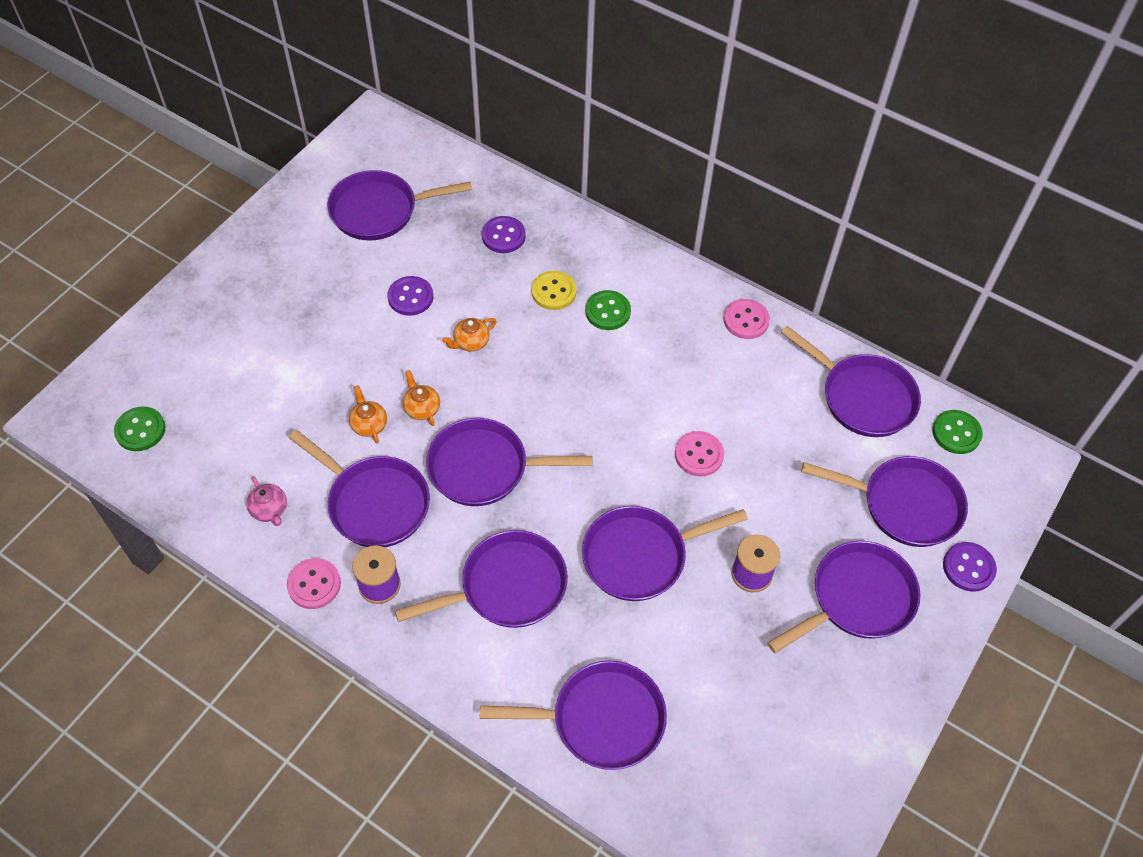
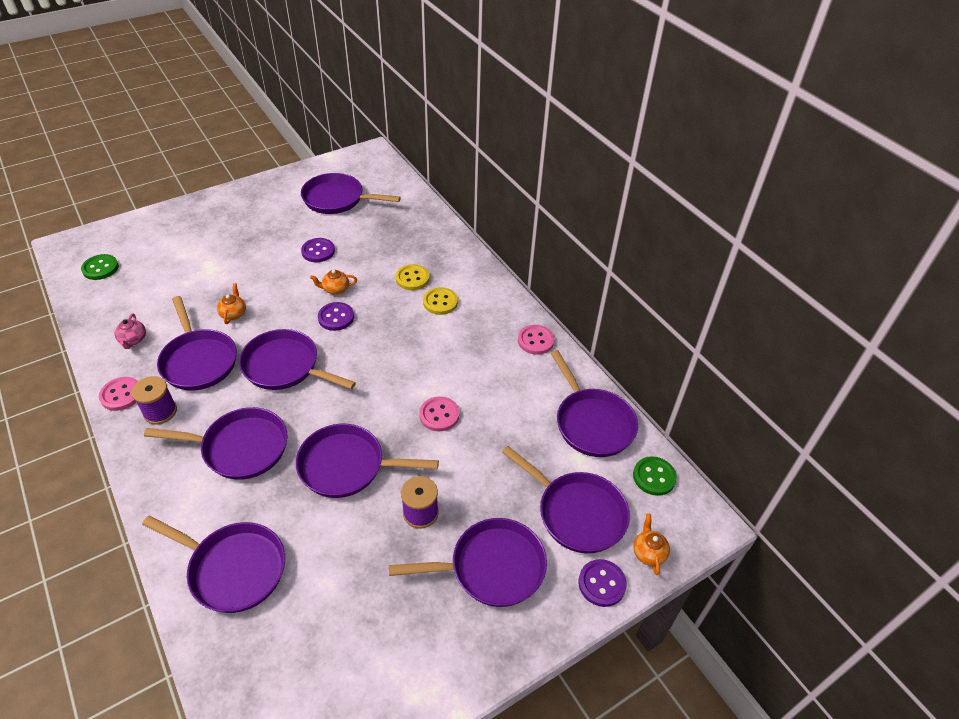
camera: 25 degrees right, 10 degrees down
orange teapot [403,370,440,426] -> orange teapot moved to [633,514,670,575]
purple button [482,216,526,253] -> purple button moved to [318,302,354,331]
green button [585,290,631,330] -> yellow button [423,287,458,315]

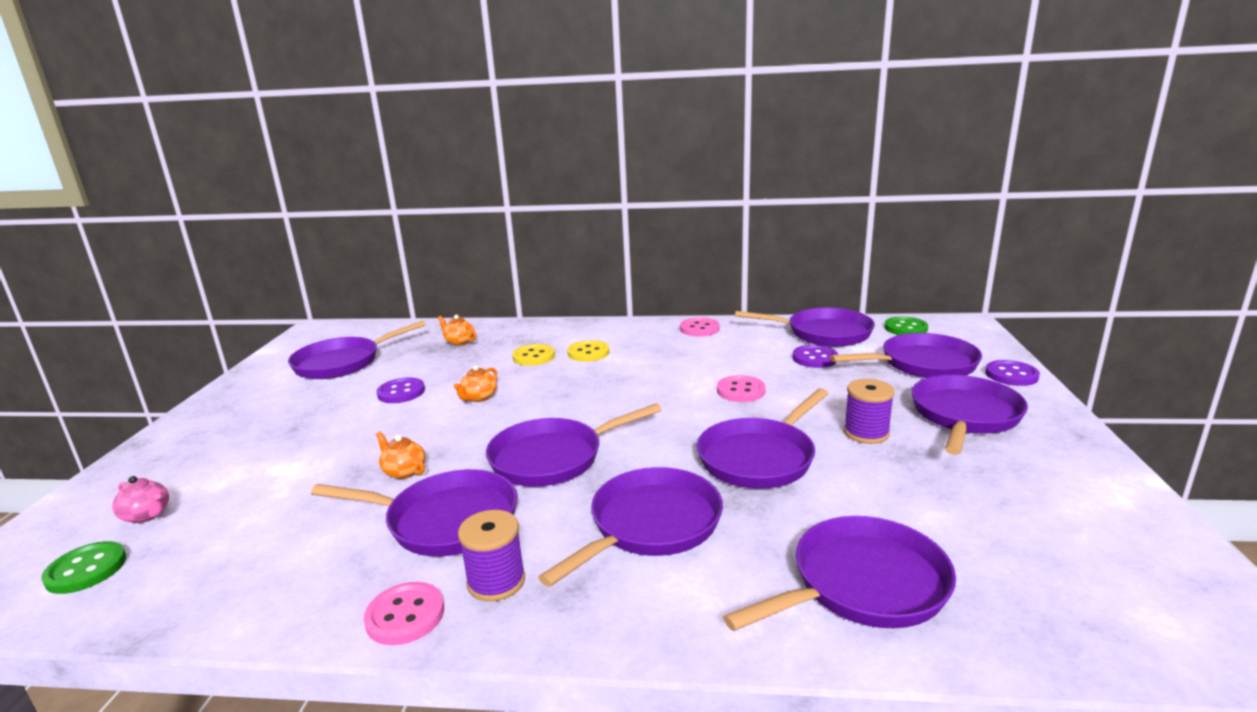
camera: 50 degrees left, 25 degrees down
pink teapot [114,313,146,349] -> pink teapot moved to [112,476,169,523]
purple button [318,302,354,331] -> purple button moved to [792,345,838,368]
orange teapot [633,514,670,575] -> orange teapot moved to [438,315,476,346]

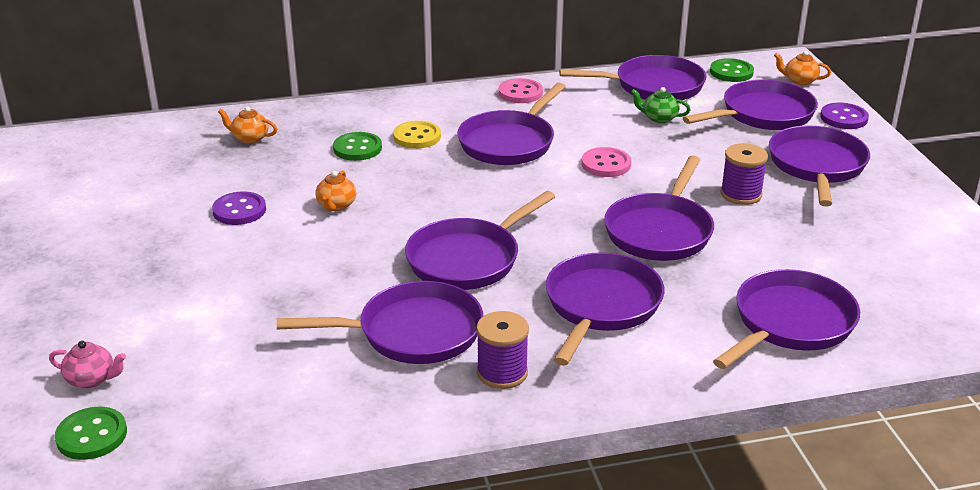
camera: 20 degrees left, 10 degrees up
purple pan [288,320,426,379] -> purple pan moved to [457,83,566,165]
pink button [363,582,444,645] -> none
orange teapot [376,432,425,479] -> orange teapot moved to [774,51,831,85]
yellow button [512,344,555,366] -> green button [333,132,382,161]
purple button [792,345,838,368] -> green teapot [631,87,691,123]

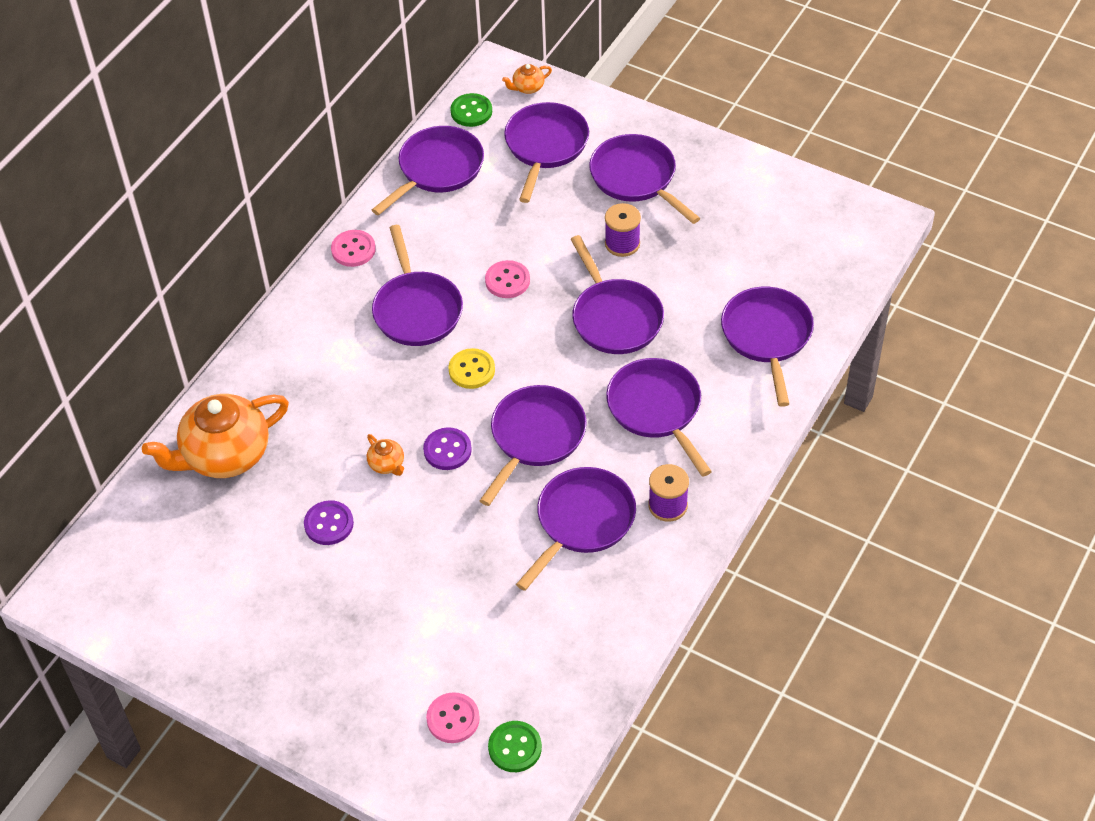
camera: 45 degrees left, 20 degrees up
pink teapot [49,341,126,388] -> pink button [426,692,480,743]
orange teapot [218,107,277,144] -> orange teapot [142,394,289,478], size x2.42
green button [333,132,382,161] -> none
yellow button [393,121,441,149] -> yellow button moved to [448,348,495,389]
purple pan [405,191,555,290] -> purple pan turned 150 degrees counterclockwise [480,385,587,506]
green teapot [631,87,691,123] -> none
purple button [820,103,869,129] -> purple button moved to [423,427,472,470]

